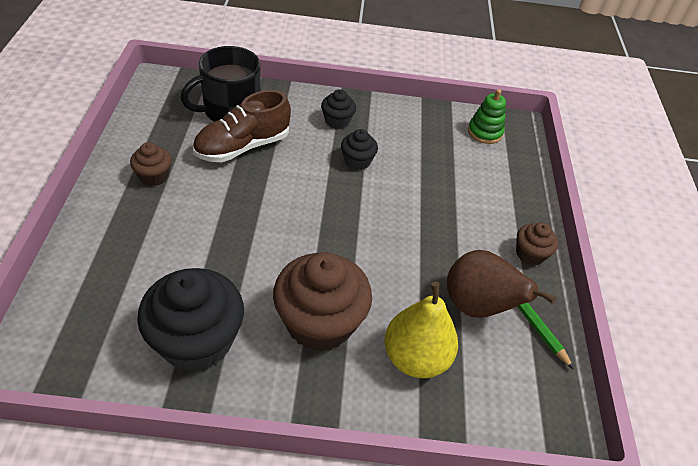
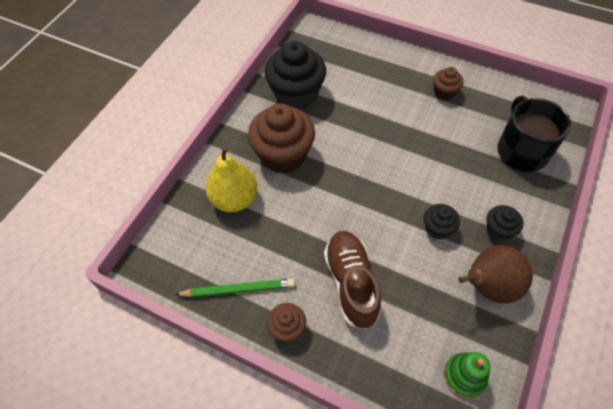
camera: 120 degrees right, 10 degrees up
brown shoe [193,90,291,162] -> brown shoe moved to [324,231,381,330]
brown pear [447,250,556,318] -> brown pear moved to [458,245,533,303]

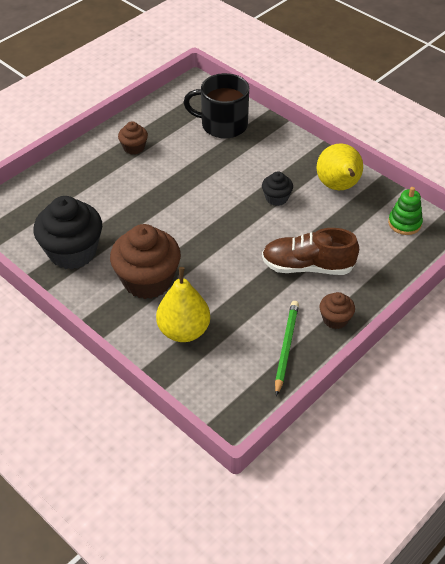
camera: 75 degrees left, 10 degrees down
brown pear [458,245,533,303] -> yellow pear [317,143,363,190]
black cupcake [487,205,524,241] -> none

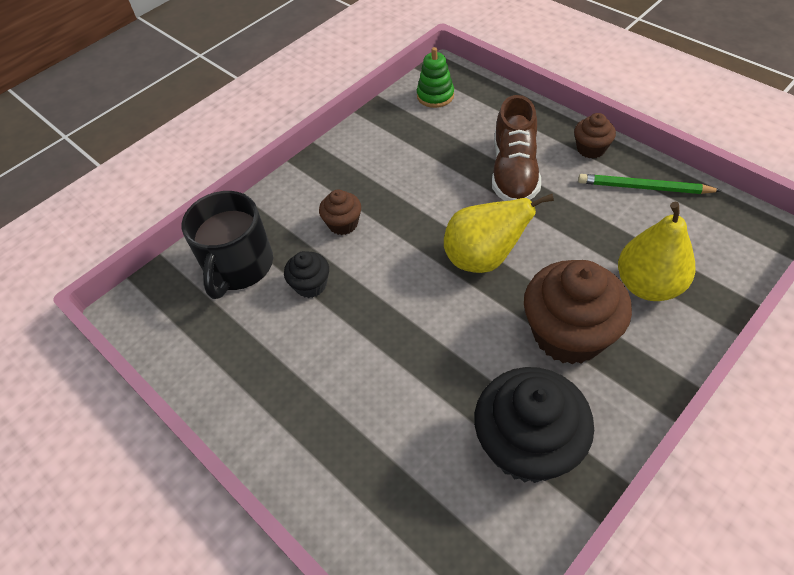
camera: 85 degrees left, 5 degrees up
brown cupcake [118,121,148,155] -> brown cupcake moved to [319,189,361,235]
black cupcake [262,171,293,206] -> black cupcake moved to [284,251,329,298]
yellow pear [317,143,363,190] -> yellow pear moved to [444,194,554,273]

